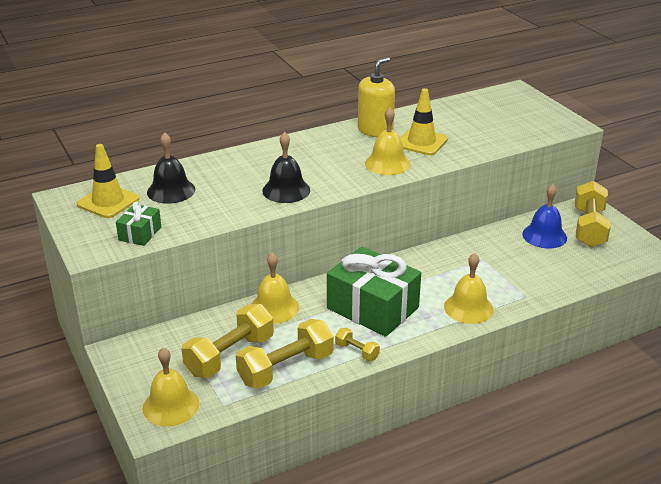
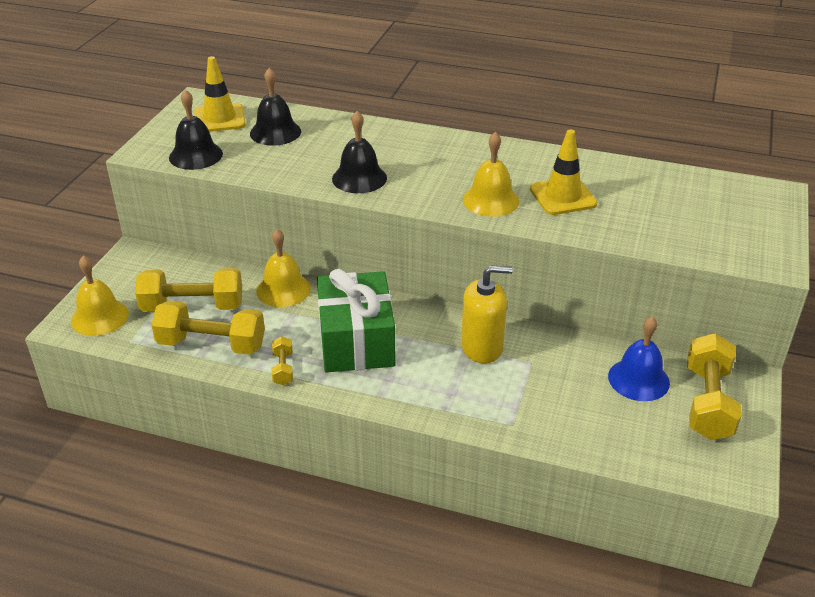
camera: 45 degrees right, 5 degrees up
green gift [116,201,161,246] -> black bell [169,89,223,170]
yellow soap dispenser [358,57,395,137] -> yellow soap dispenser moved to [461,265,513,363]
yellow bell [444,253,494,324] -> none
yellow dumbbell [575,181,611,247] -> yellow dumbbell turned 45 degrees counterclockwise [687,333,742,440]

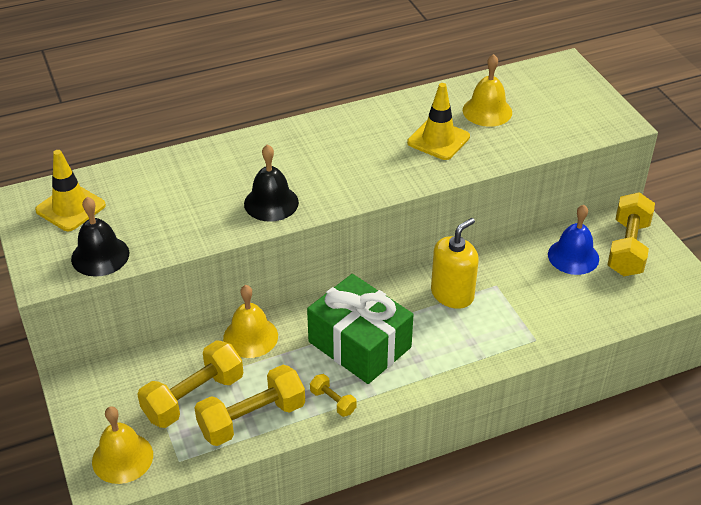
camera: 40 degrees left, 5 degrees up
black bell [250,68,301,146] -> none
yellow bell [462,132,520,217] -> yellow bell moved to [463,54,512,127]
yellow dumbbell [687,333,742,440] -> yellow dumbbell turned 45 degrees clockwise [607,192,655,276]

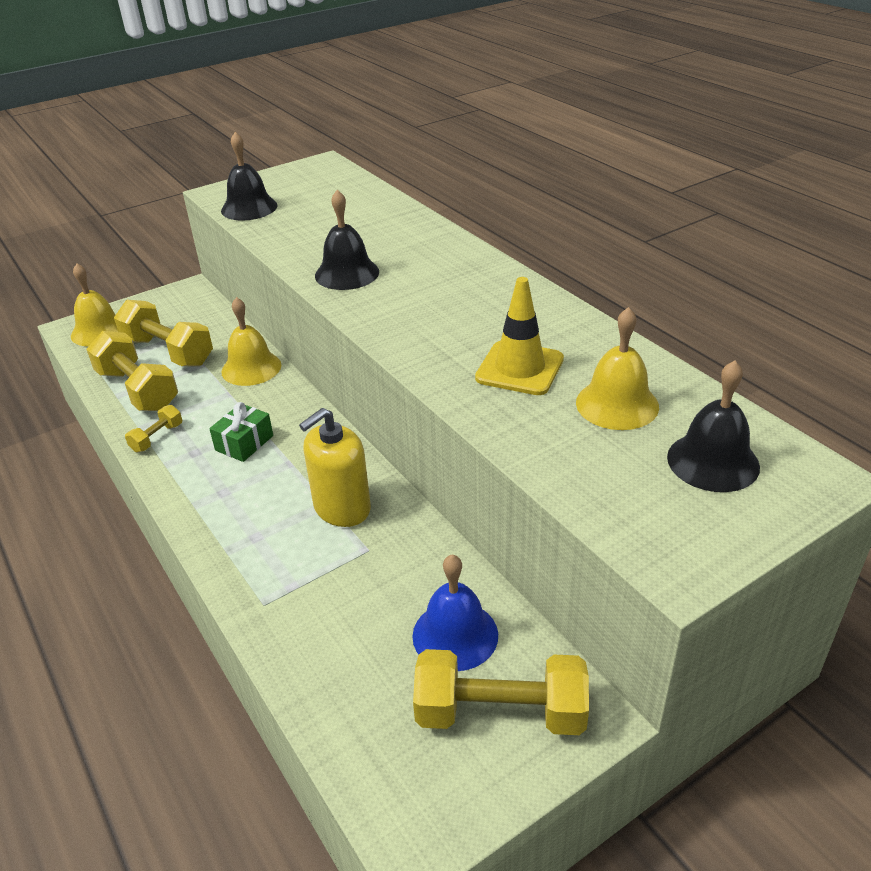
camera: 80 degrees right, 5 degrees down
yellow traffic cone [35,150,106,231] -> none
green gift [307,274,413,384] -> green gift [209,402,273,462], size x0.47
yellow soap dispenser [431,218,479,309] -> yellow soap dispenser turned 105 degrees clockwise [299,408,371,527]
none -> black bell [667,360,760,492]

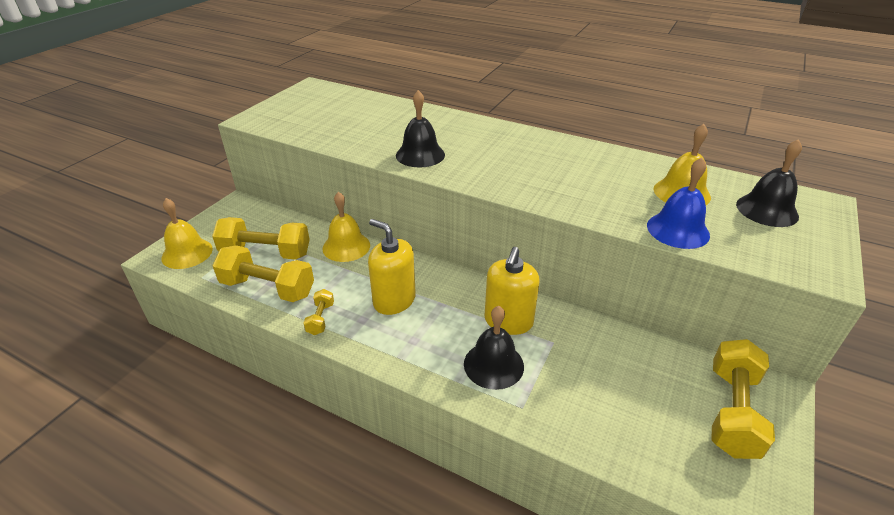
camera: 30 degrees left, 0 degrees up
green gift [209,402,273,462] -> yellow soap dispenser [368,219,416,315]
black bell [221,132,277,221] -> black bell moved to [464,306,524,390]
blue bell [412,554,498,671] -> blue bell moved to [647,158,710,249]
yellow dumbbell [413,649,589,735] -> yellow dumbbell turned 45 degrees counterclockwise [711,339,775,459]
yellow traffic cone [475,277,564,395] -> none

